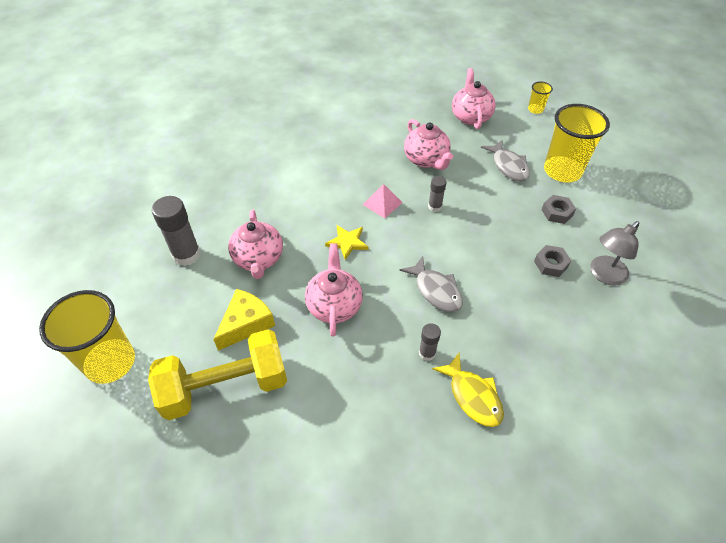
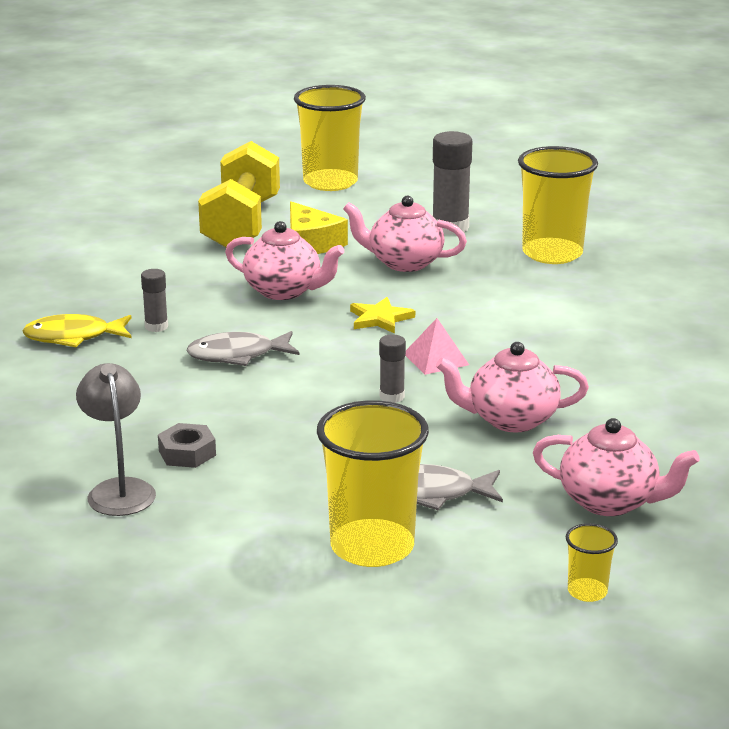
camera: 115 degrees right, 25 degrees down
grey nut [541,195,576,224] -> none
none -> yellow cup [518,146,598,264]

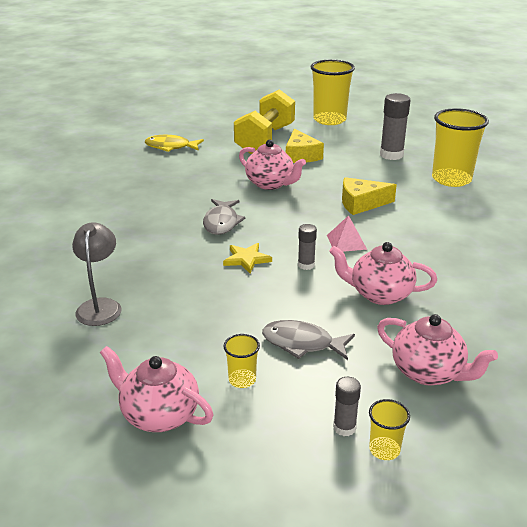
camera: 15 degrees right, 5 degrees up
yellow fish [23,314,132,347] -> yellow fish moved to [145,135,204,152]
grey glue stick [141,269,168,332] -> grey glue stick moved to [333,377,361,436]
grey nut [158,423,216,468] -> none
grey fish [186,331,300,366] -> grey fish turned 90 degrees counterclockwise [203,199,245,235]
yellow cup [317,400,429,567] -> yellow cup [223,334,260,388], size x0.45
pink teapot [343,195,467,272] -> pink teapot moved to [100,346,213,432]
yellow star [350,297,415,333] -> yellow star moved to [223,243,272,273]
none -> yellow cheese [342,177,397,215]

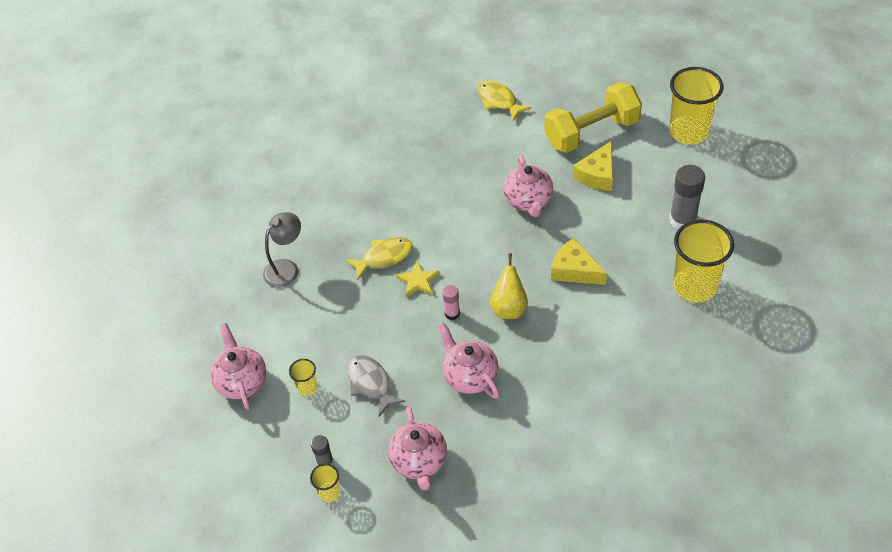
camera: 45 degrees right, 20 degrees up
grey fish [203,199,245,235] -> none
grey glue stick [298,224,317,270] -> pink glue stick [442,285,460,320]
pink pyramid [327,215,367,252] -> yellow pear [490,253,528,319]
none -> yellow fish [345,237,413,280]

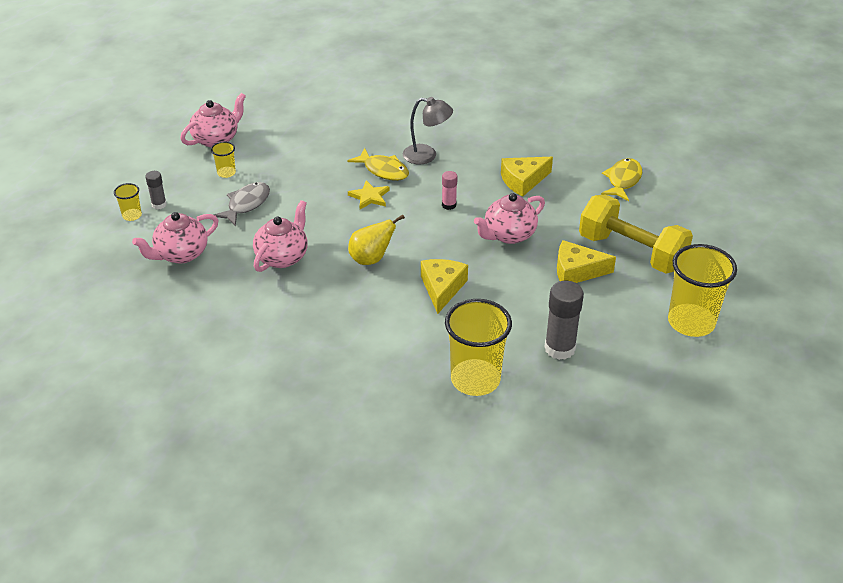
camera: 60 degrees right, 10 degrees down
grey lamp [263,212,301,288] -> grey lamp moved to [403,97,453,165]
pink glue stick [442,285,460,320] -> pink glue stick moved to [442,171,458,210]
none -> yellow cheese [501,157,553,197]

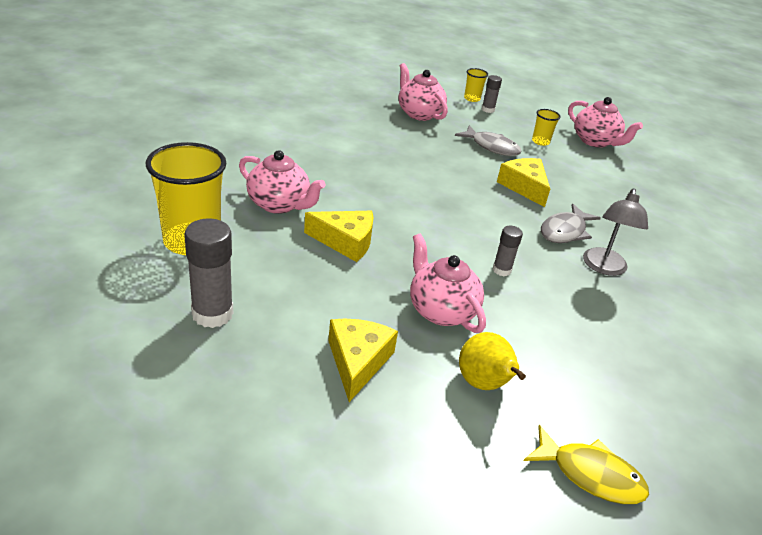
camera: 90 degrees right, 5 degrees down
pink teapot [253,200,308,272] -> pink teapot moved to [239,150,326,214]
yellow fish [348,148,409,181] -> grey fish [541,204,601,243]
yellow star [348,180,390,209] -> none
yellow pear [348,215,405,265] -> yellow pear moved to [459,332,526,390]
pink glue stick [442,171,458,210] -> grey glue stick [493,226,523,276]
yellow cheese [501,157,553,197] -> yellow cheese moved to [497,158,550,207]
yellow dumbbell [579,194,693,274] -> none
yellow cup [668,244,737,337] -> none

